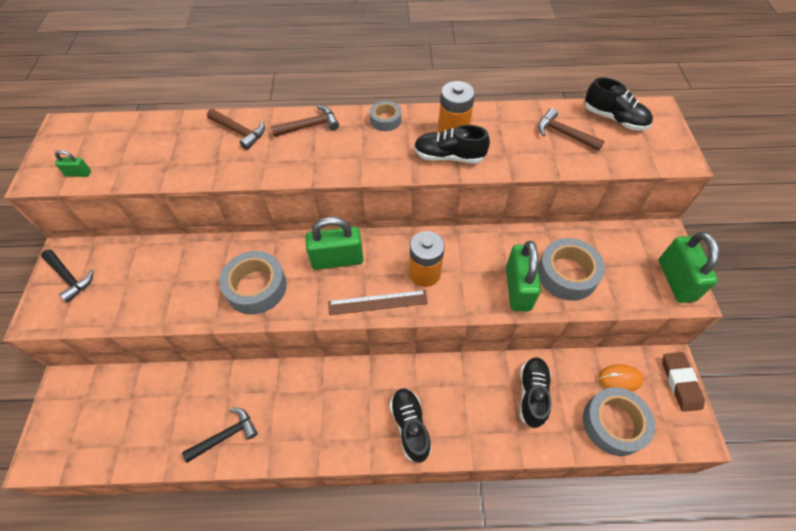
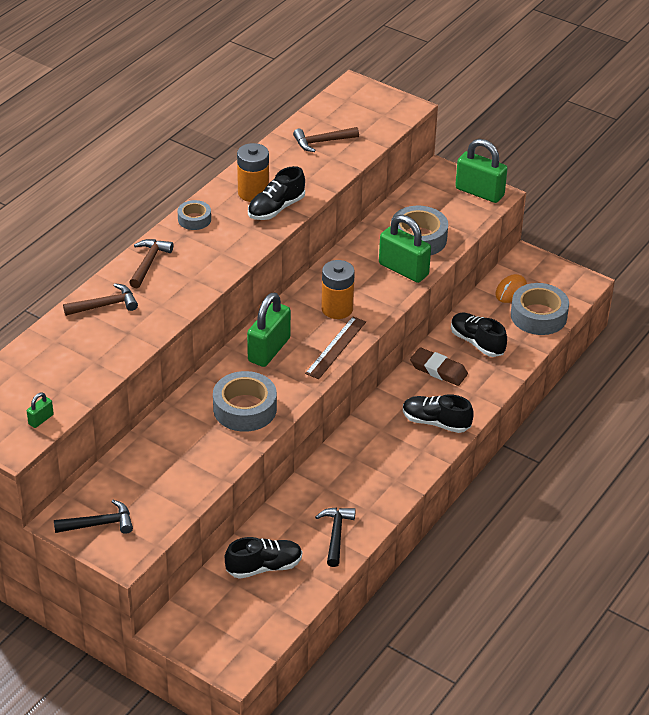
camera: 55 degrees left, 15 degrees down
black shoe [585,77,653,131] -> black shoe moved to [225,537,302,579]
brown eraser [662,352,705,412] -> brown eraser moved to [410,347,468,386]

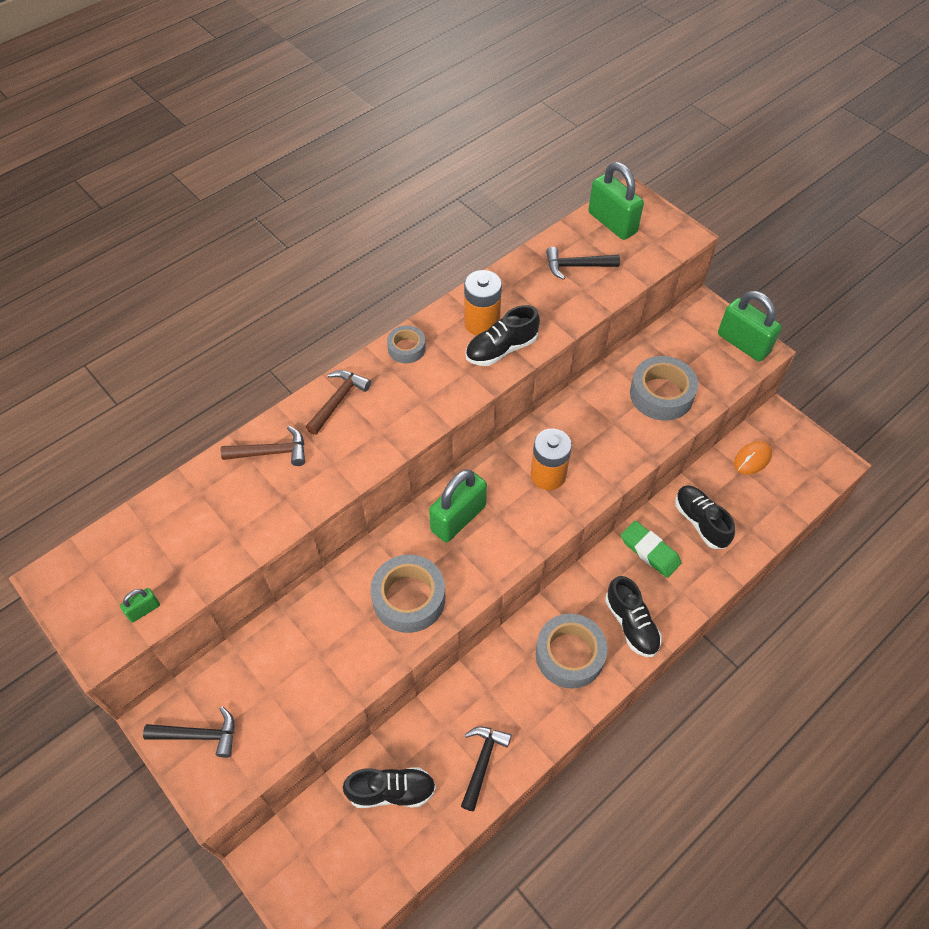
camera: 15 degrees right, 15 degrees up
brown hammer [293,127,359,152] -> black hammer [546,247,620,280]
brown ruler [305,317,366,379] -> none
green padlock [379,215,431,283] -> green padlock moved to [588,162,644,240]
black shoe [403,394,474,433] -> black shoe turned 150 degrees counterclockwise [605,576,662,657]
brown eraser [410,347,468,386] -> green eraser [621,520,682,578]
grey tape [511,283,569,335] -> grey tape moved to [536,614,607,689]

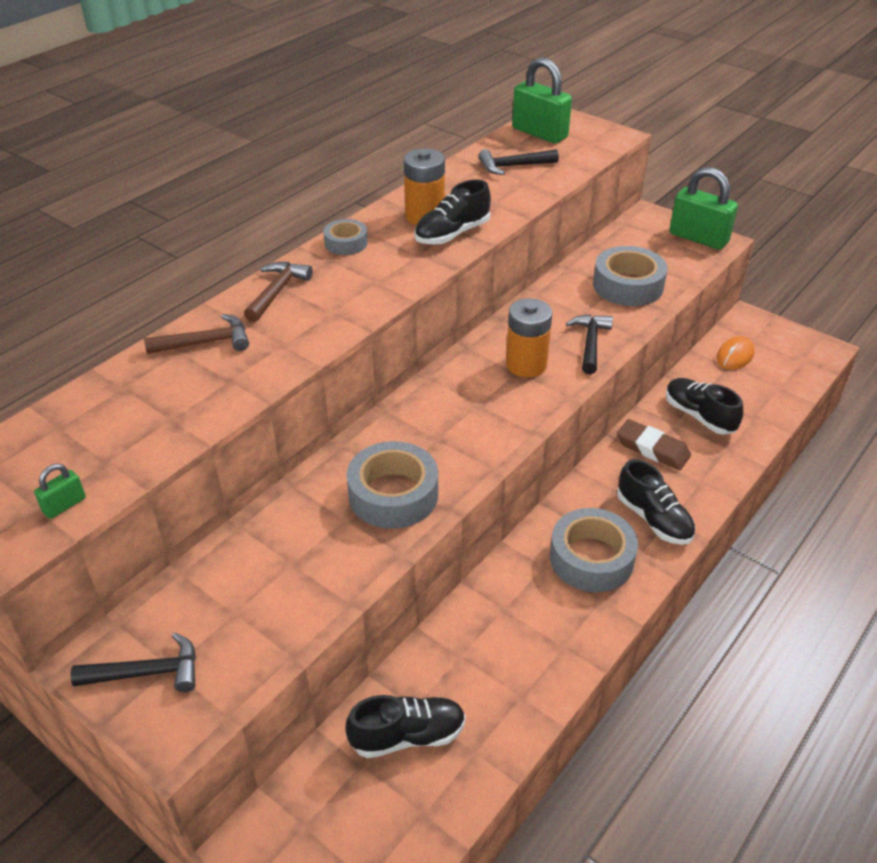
camera: 10 degrees left, 15 degrees down
green padlock [429,469,487,542] -> none
black hammer [461,726,512,811] -> black hammer moved to [566,315,613,374]
green eraser [621,520,682,578] -> brown eraser [616,419,691,470]

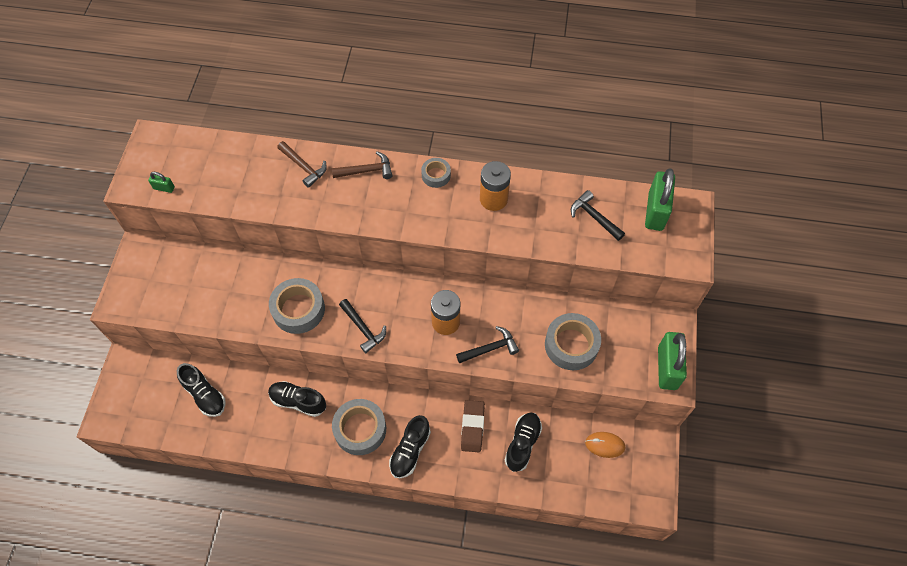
camera: 60 degrees right, 20 degrees up
black hammer [71,632,196,692] -> black hammer moved to [339,299,386,353]
black shoe [414,179,491,245] -> black shoe moved to [268,381,326,417]

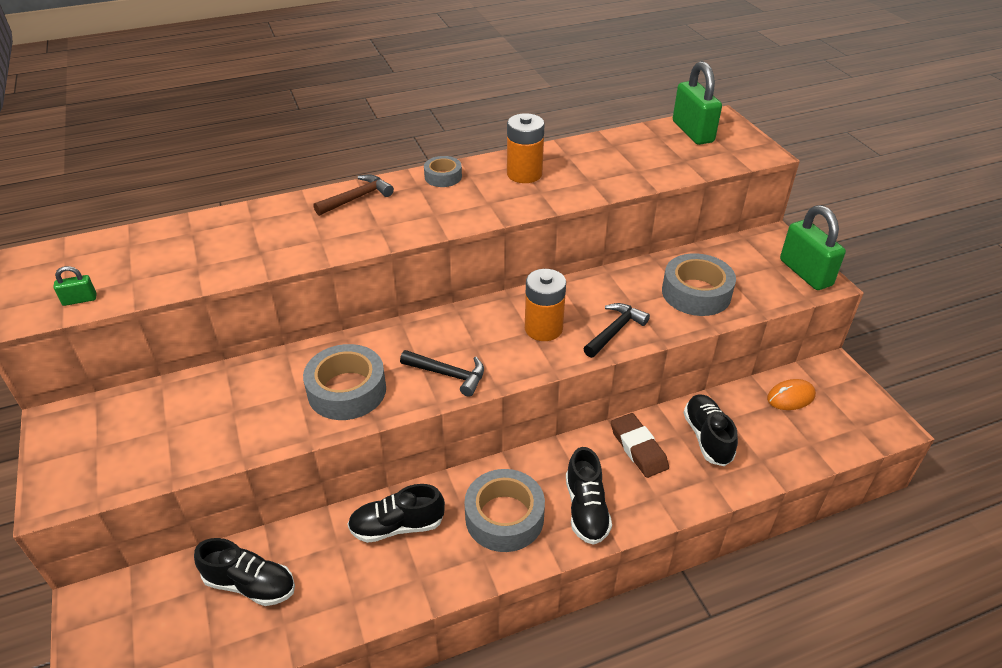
camera: 30 degrees left, 20 degrees down
brown hammer [277,141,327,188] -> none
black hammer [571,190,625,241] -> none

